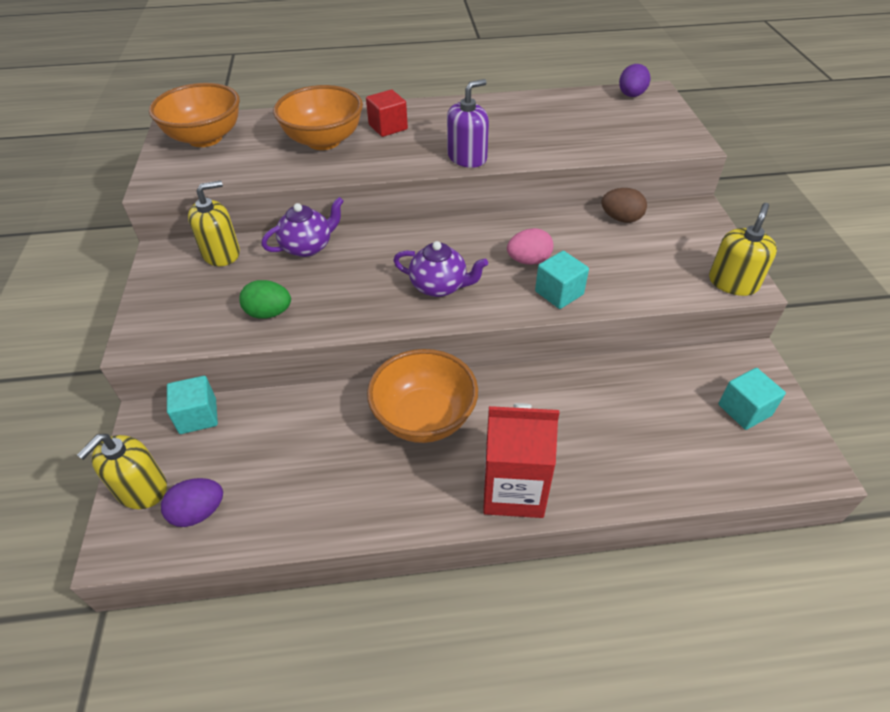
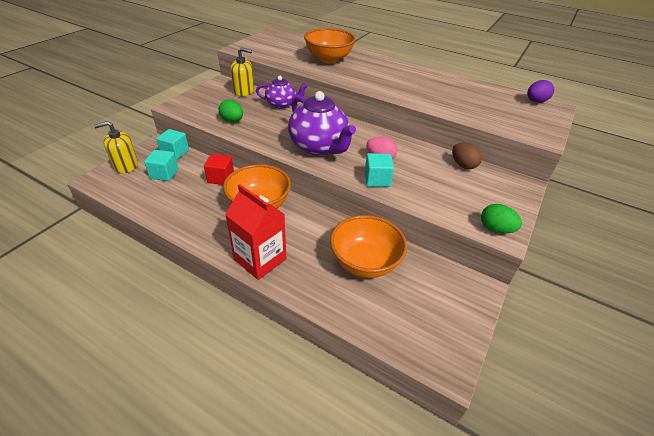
camera: 35 degrees right, 5 degrees down
orange bowl [149,83,240,147] -> orange bowl moved to [330,215,407,278]
purple egg [161,478,223,527] -> none
red cube [366,89,408,137] -> red cube moved to [204,154,234,185]
purple teapot [393,241,488,297] -> purple teapot [288,91,356,155], size x1.69
purple soap dispenser [447,79,489,168] -> none
yellow soap dispenser [709,203,777,296] -> green egg [481,204,522,234]
turquoise cube [719,368,786,430] -> turquoise cube moved to [144,150,179,181]

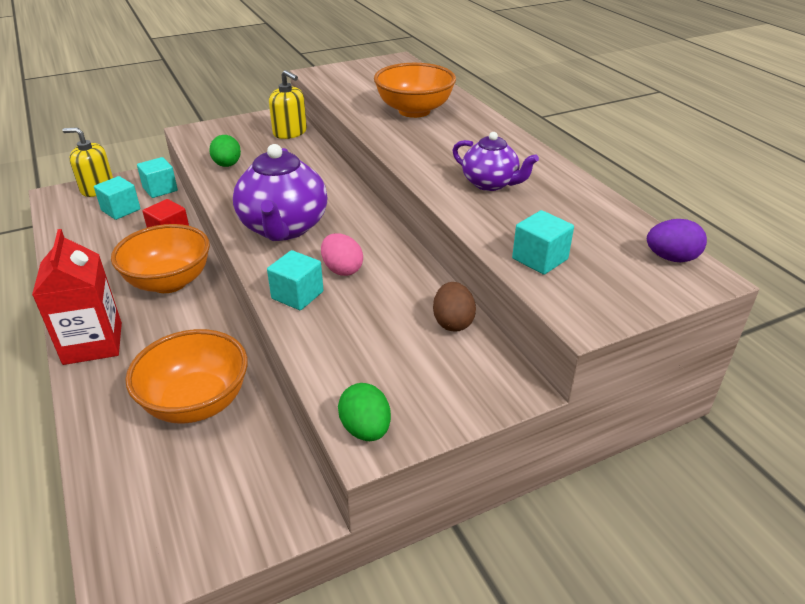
camera: 35 degrees right, 5 degrees down
purple teapot [256,76,308,109] -> purple teapot moved to [453,132,539,191]
none -> turquoise cube [512,210,574,275]

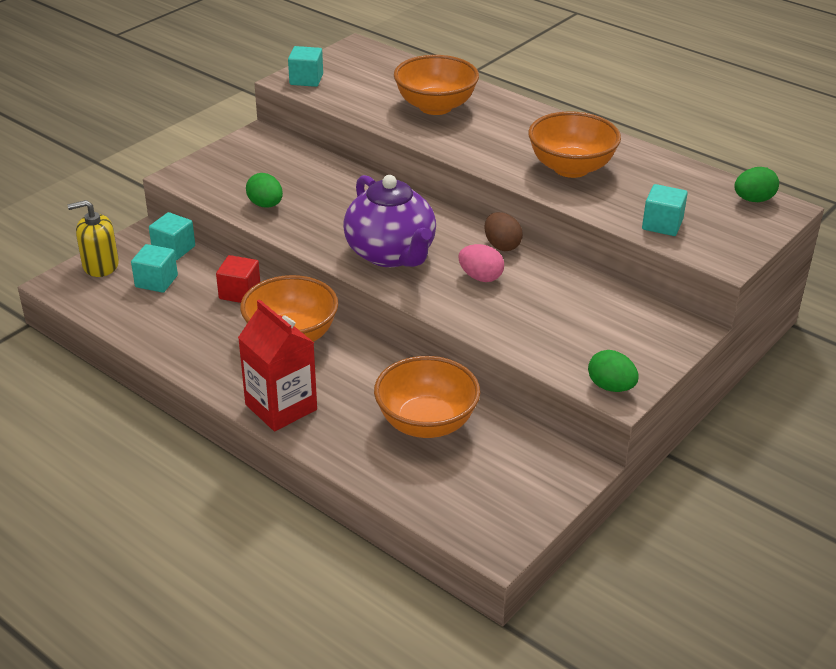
camera: 25 degrees left, 0 degrees up
turquoise cube [267,250,323,310] -> turquoise cube moved to [288,46,323,87]
yellow soap dispenser [269,70,307,139] -> none
brown egg [433,282,476,332] -> brown egg moved to [485,212,523,251]
purple teapot [453,132,539,191] -> orange bowl [528,111,621,178]
purple egg [647,219,707,262] -> green egg [734,167,779,202]

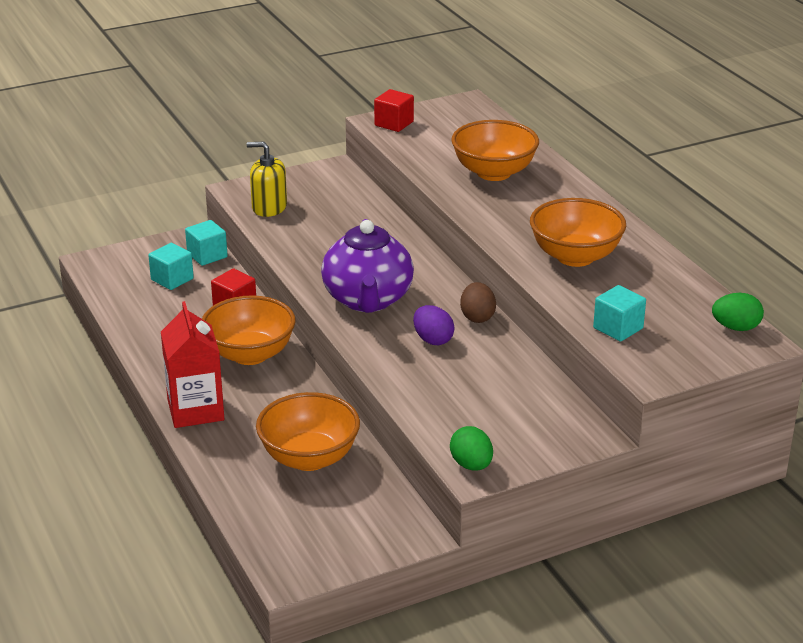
camera: 25 degrees right, 5 degrees down
yellow soap dispenser [68,200,119,277] -> yellow soap dispenser moved to [247,141,287,217]
green egg [246,173,283,208] -> none
turquoise cube [288,46,323,87] -> red cube [374,89,414,132]
pink egg [459,244,504,282] -> purple egg [413,305,455,345]

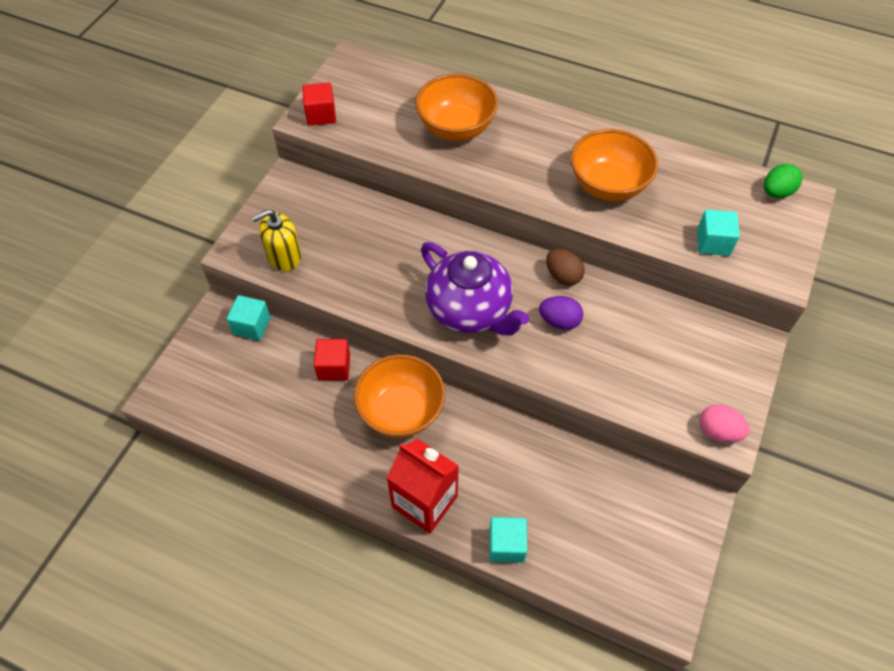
camera: 40 degrees left, 25 degrees up
turquoise cube [148,243,194,290] -> turquoise cube moved to [489,517,527,563]
orange bowl [256,392,360,471] -> none
green egg [450,426,493,471] -> pink egg [700,404,750,442]

